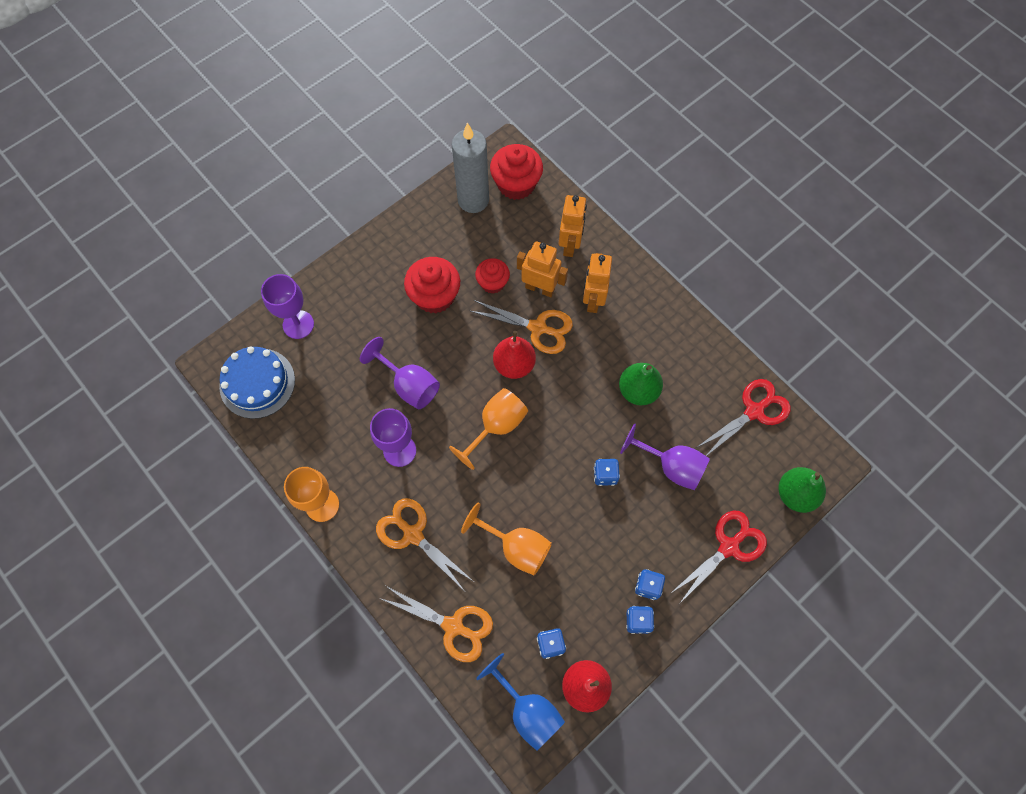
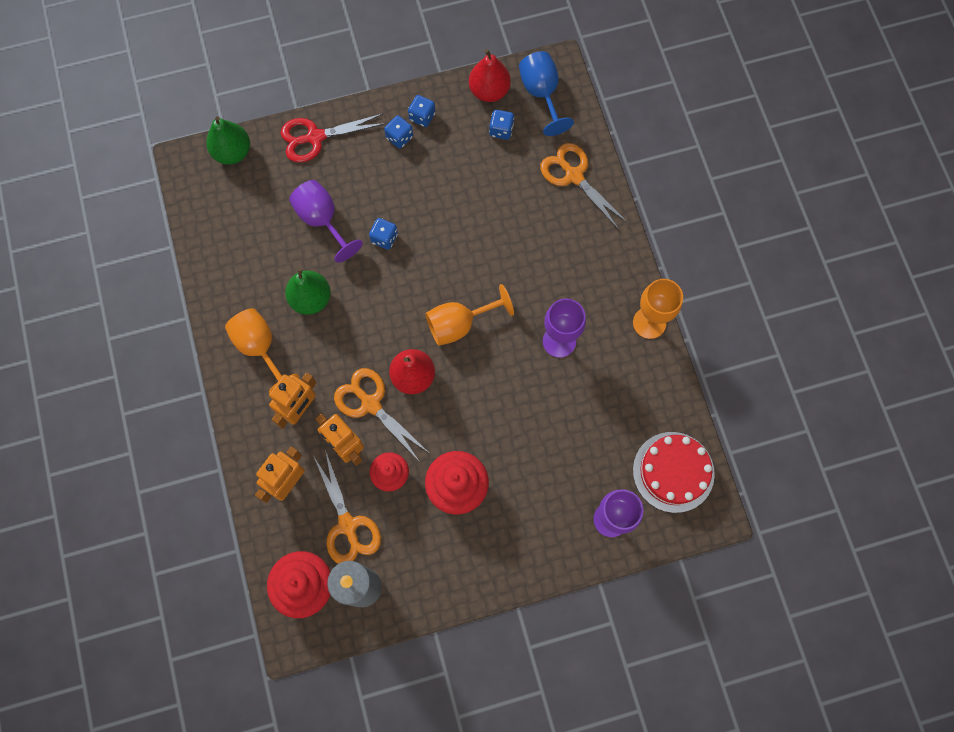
camera: 155 degrees left, 5 degrees up
blue cake [219,346,295,419] -> red cake [633,432,715,513]
purple goblet [360,337,440,409] -> none
orange scissors [376,498,473,590] -> orange scissors moved to [313,450,381,564]
orange goblet [461,502,552,575] -> orange goblet moved to [225,308,299,393]
red scissors [696,379,791,456] -> none

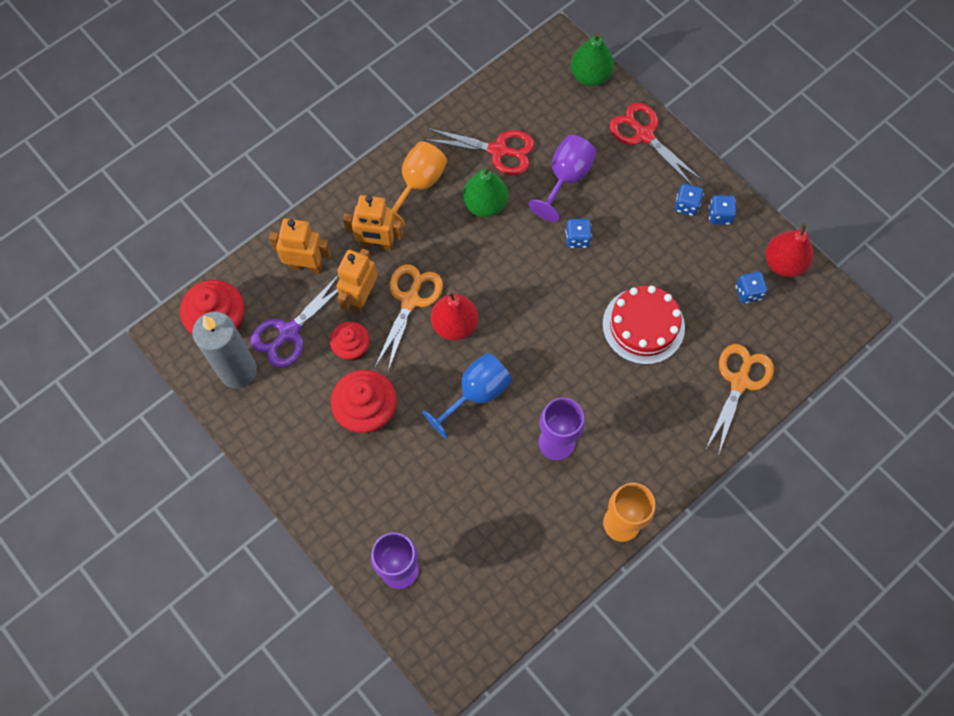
camera: 65 degrees right, 5 degrees down
orange scissors [313,450,381,564] -> purple scissors [251,275,339,368]
orange goblet [425,284,514,346] -> none
blue goblet [519,51,574,136] -> blue goblet moved to [422,353,512,439]
red cake [633,432,715,513] -> red cake moved to [602,286,685,365]
none -> red scissors [424,128,534,175]

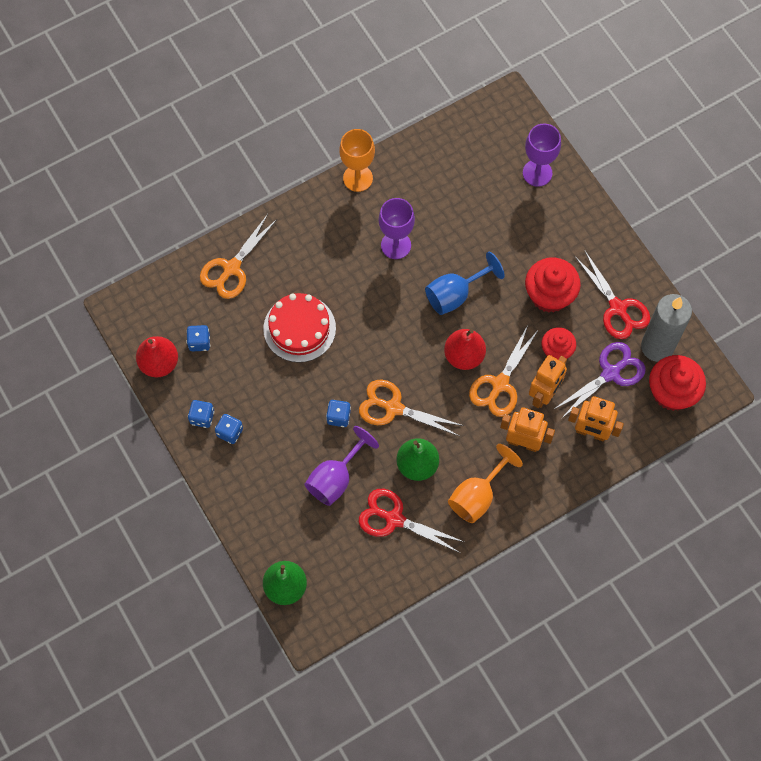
camera: 170 degrees left, 0 degrees up
red scissors [609,103,702,186] -> red scissors moved to [575,251,650,339]
none -> orange scissors [359,380,464,436]

